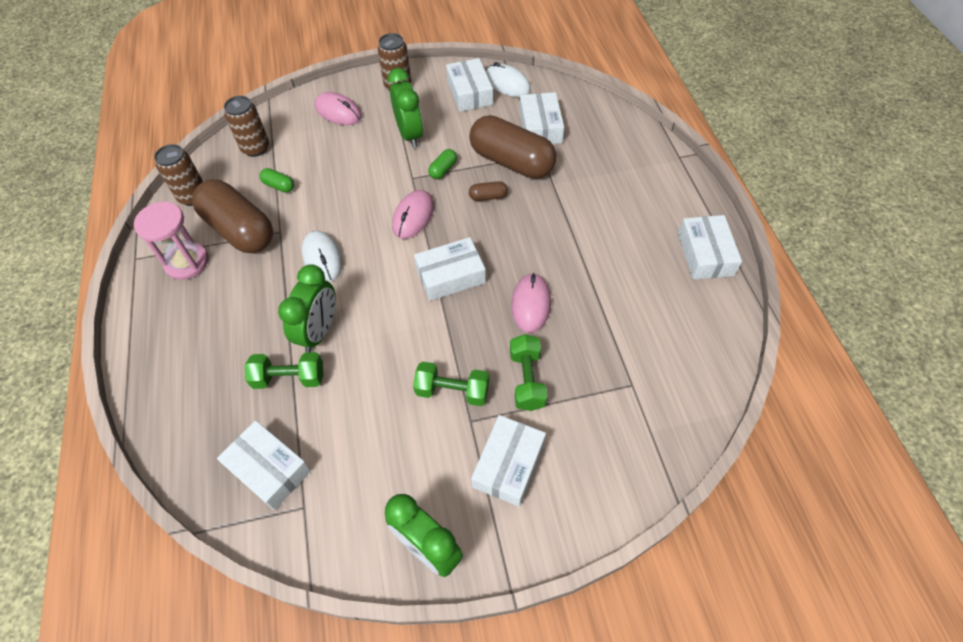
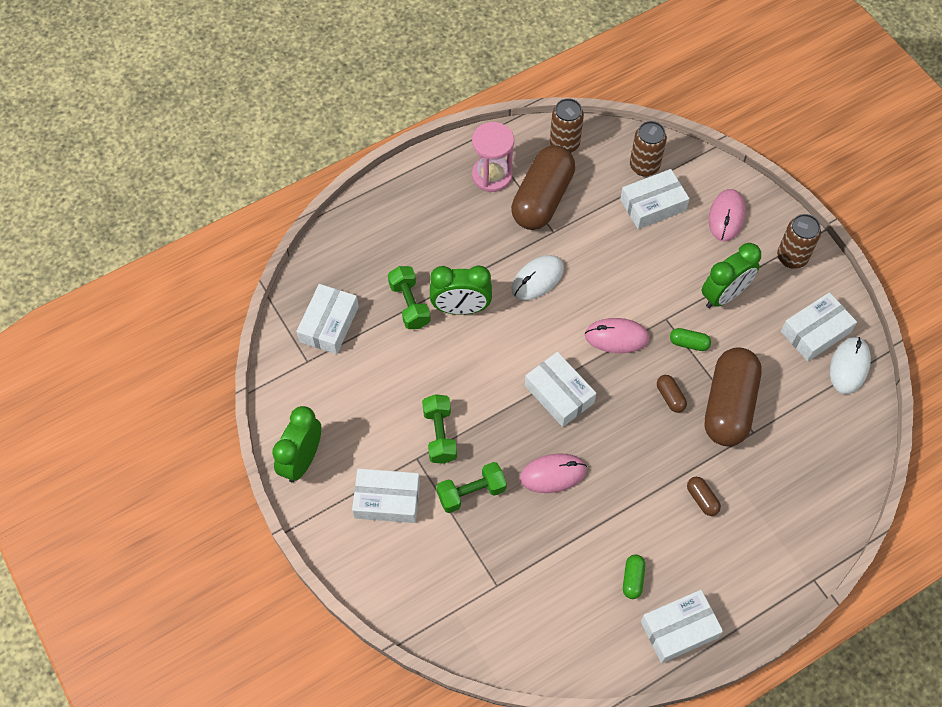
camera: 70 degrees right, 5 degrees up
green capsule [259,168,294,193] -> green capsule moved to [623,555,645,599]
white box [519,92,564,144] -> white box moved to [620,169,690,229]
none -> brown capsule [687,477,721,516]

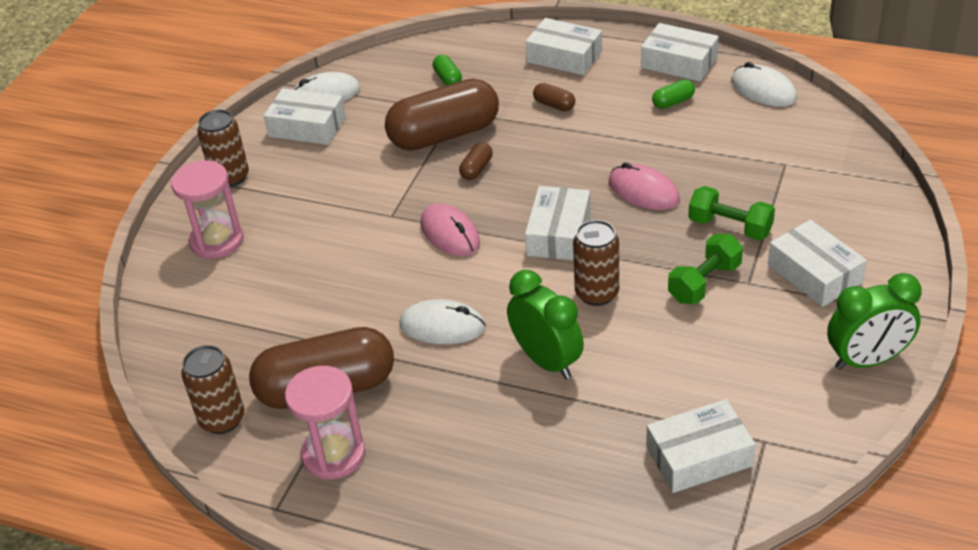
camera: 125 degrees left, 20 degrees down
green dumbbell [388,266,431,329] -> none
white box [620,169,690,229] -> white box moved to [526,18,602,75]
brown can [630,121,667,177] -> brown can moved to [573,220,619,306]
green capsule [670,328,711,351] -> green capsule moved to [433,55,462,86]
brown capsule [687,477,721,516] -> brown capsule turned 75 degrees counterclockwise [533,83,575,111]
green clock [702,243,761,308] -> none
pink mouse [709,189,746,241] -> pink hourglass [171,160,244,259]
none -> white mouse [731,62,797,107]

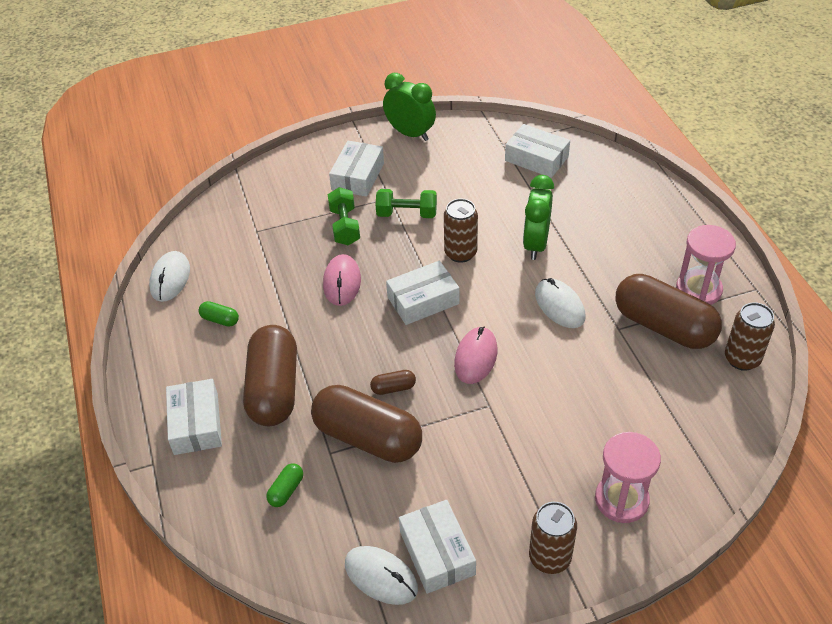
camera: 130 degrees left, 5 degrees up
brown capsule [533,83,575,111] -> brown capsule [243,325,297,426], size x2.48
white box [641,23,719,82] -> none

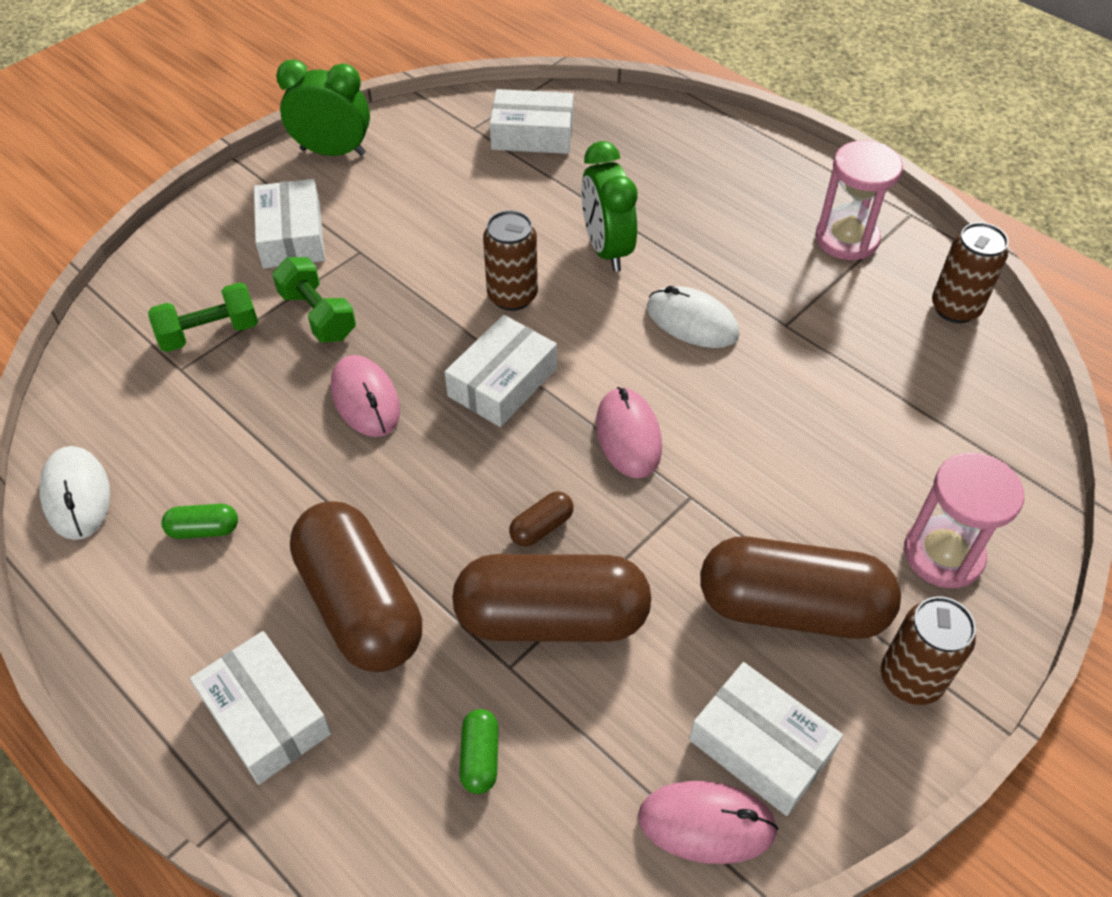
camera: 30 degrees left, 5 degrees up
white mouse [345,546,418,605] -> pink mouse [638,781,778,864]
green dumbbell [376,189,437,218] -> green dumbbell moved to [148,282,258,352]
brown capsule [615,274,722,349] -> brown capsule moved to [700,537,901,638]

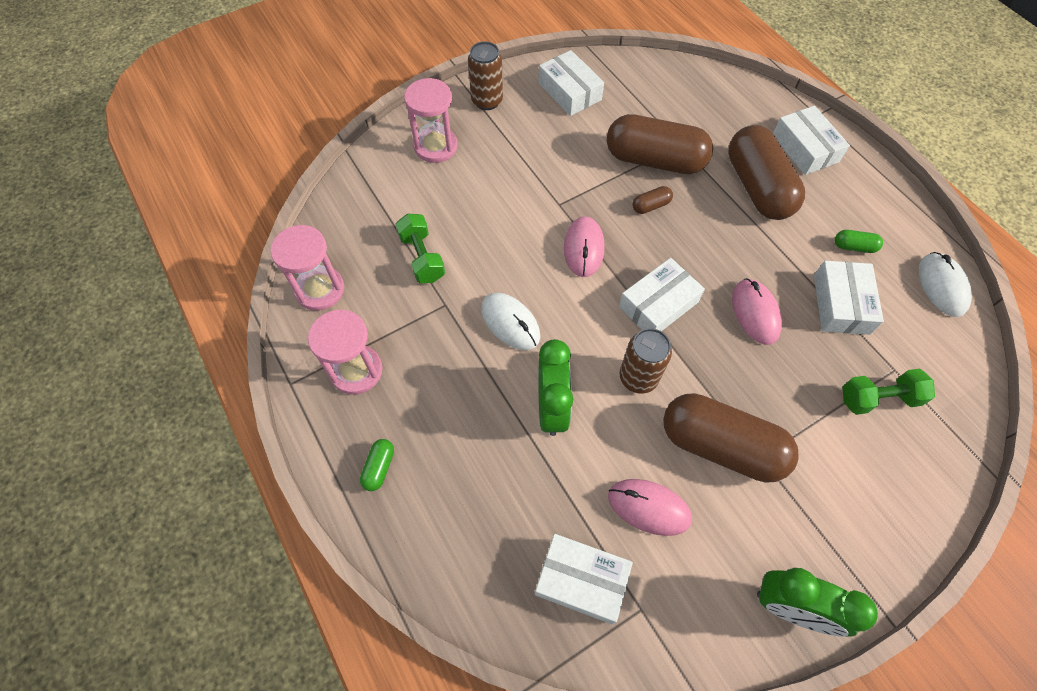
camera: 165 degrees left, 10 degrees up
white box [254,179,325,268] -> white box moved to [814,261,884,335]
green dumbbell [272,257,356,342] -> green dumbbell moved to [396,214,445,283]
green capsule [460,709,499,794] -> green capsule moved to [360,439,394,491]
pink mouse [638,781,778,864] -> pink mouse moved to [608,479,692,536]
brown capsule [700,537,901,638] -> brown capsule moved to [663,393,799,483]
brown can [932,222,1009,323] -> pink hourglass [270,225,344,311]

